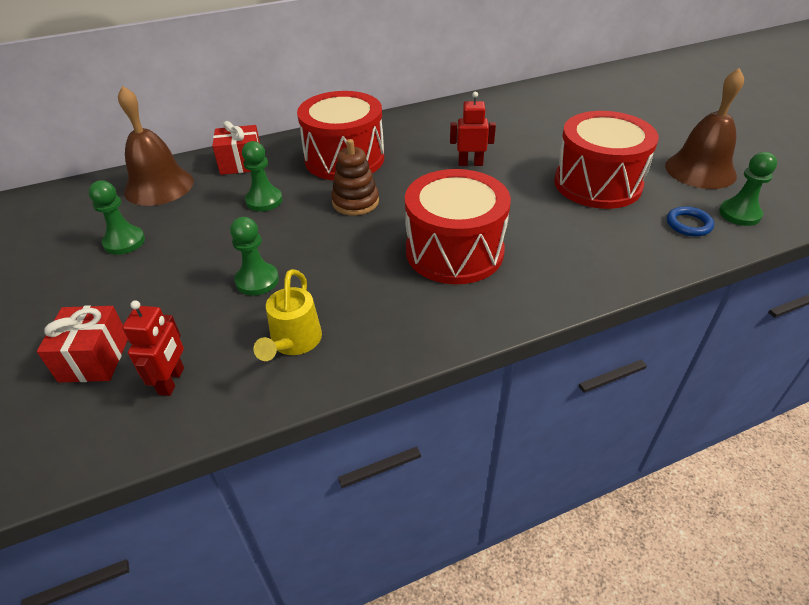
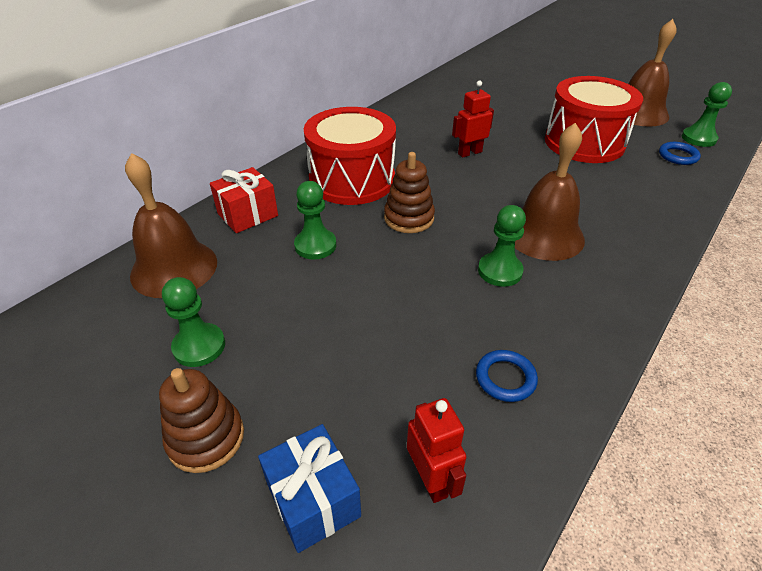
camera: 30 degrees left, 0 degrees up
red gift [37,305,128,382] -> blue gift [258,424,361,553]
green pawn [230,217,279,296] -> green pawn moved to [478,205,526,287]
yellow watering can [253,269,322,361] -> blue ring [476,350,538,402]
red drum [405,169,511,284] -> brown bell [515,123,585,261]
none -> brown stacking toy [159,368,244,473]

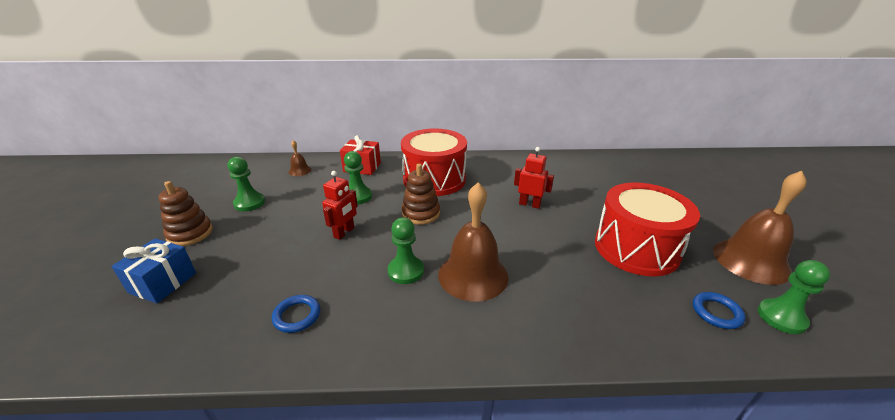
camera: 50 degrees right, 10 degrees down
brown bell [125,153,217,298] -> brown bell [289,140,311,176], size x0.45
red robot [407,398,466,503] -> red robot moved to [322,171,358,240]

